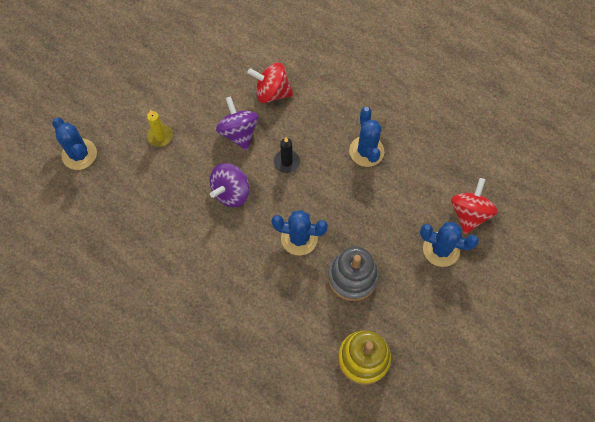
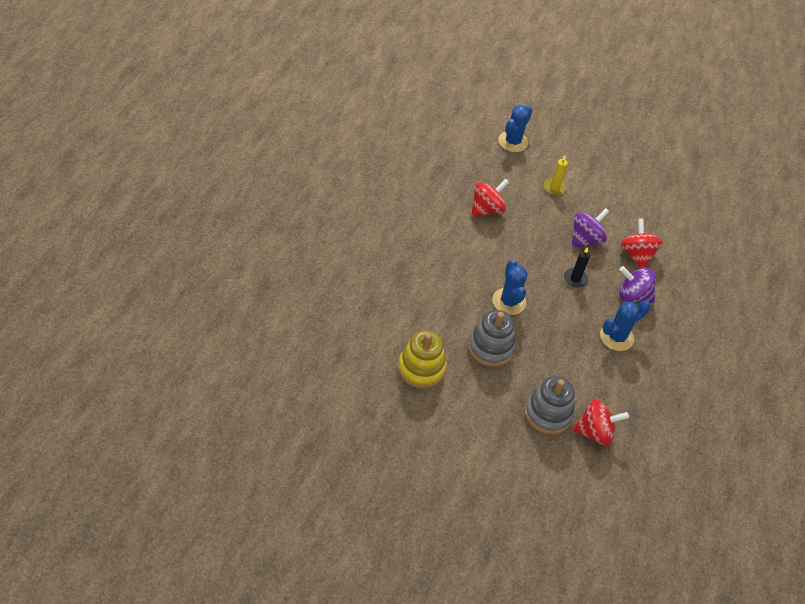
camera: 65 degrees right, 15 degrees down
purple spinning top [210,163,249,207] -> purple spinning top moved to [619,266,656,303]
blue cactus [420,222,479,267] -> grey stacking toy [524,376,574,434]
none -> red spinning top [471,179,509,217]

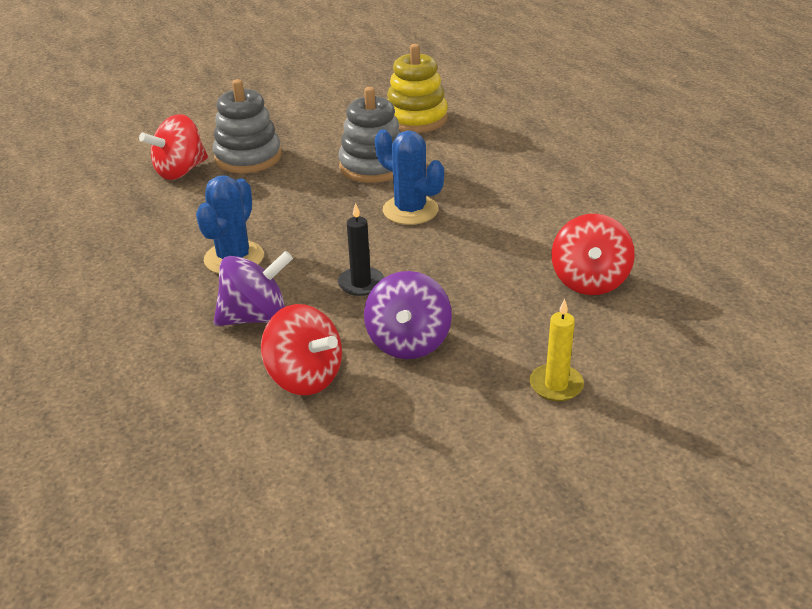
camera: 145 degrees right, 15 degrees down
blue cactus [498,105,532,152] -> none

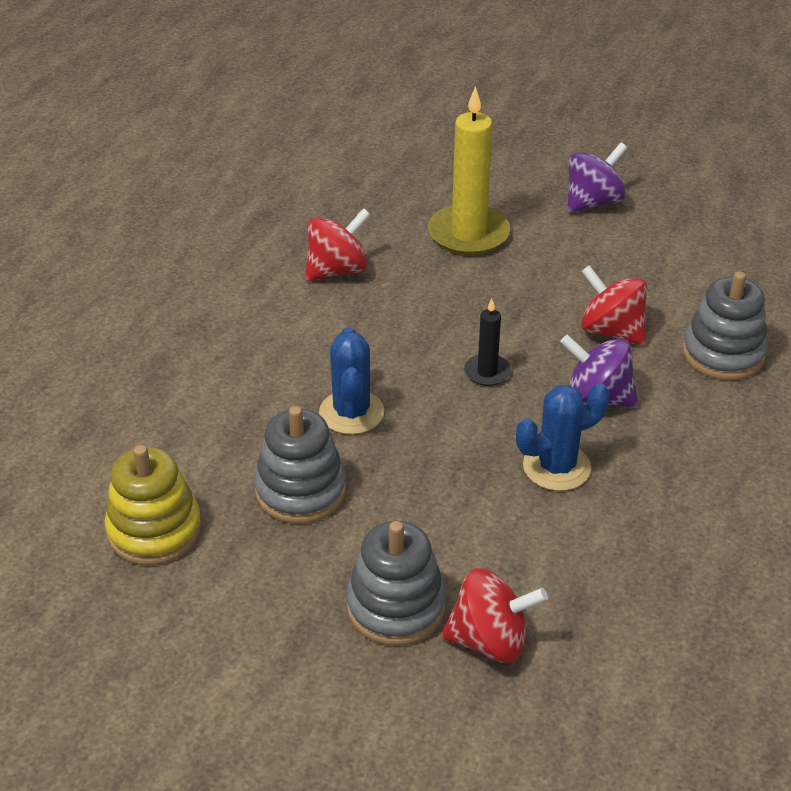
camera: 135 degrees left, 5 degrees up
red spinning top [261,304,342,395] -> red spinning top turned 45 degrees counterclockwise [581,265,647,346]
purple spinning top [364,271,452,359] -> purple spinning top moved to [567,142,627,213]
yellow candle [530,299,584,401] -> yellow candle [428,86,510,255], size x1.97
none -> grey stacking toy [682,271,768,380]

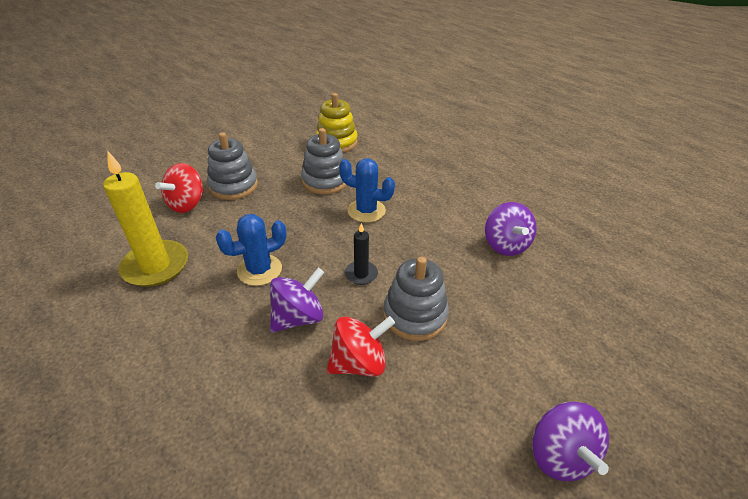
camera: 115 degrees right, 0 degrees up
red spinning top [305,208,371,281] -> purple spinning top [485,202,537,256]
yellow candle [428,86,510,255] -> yellow candle moved to [103,150,188,287]
blue cactus [516,383,610,491] -> blue cactus turned 60 degrees clockwise [215,214,286,286]
grey stacking toy [682,271,768,380] -> grey stacking toy moved to [383,257,449,341]

